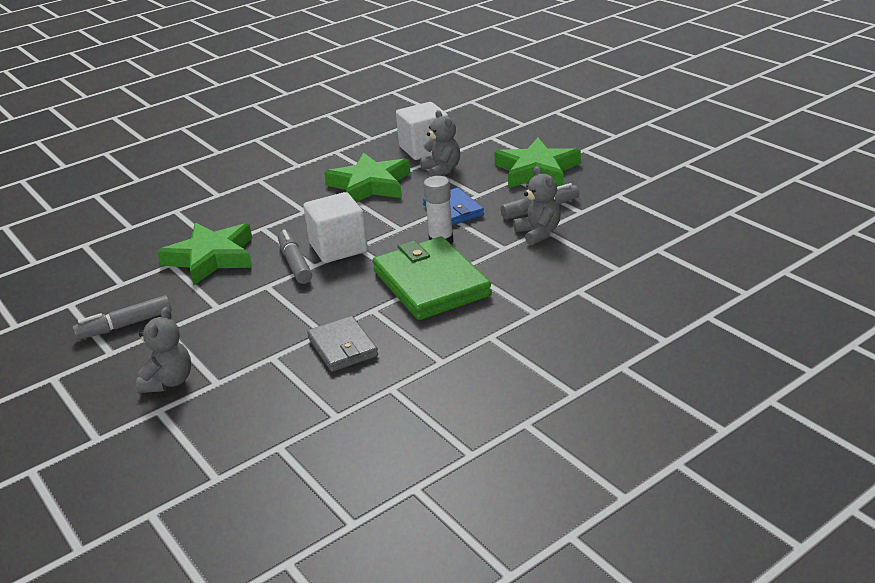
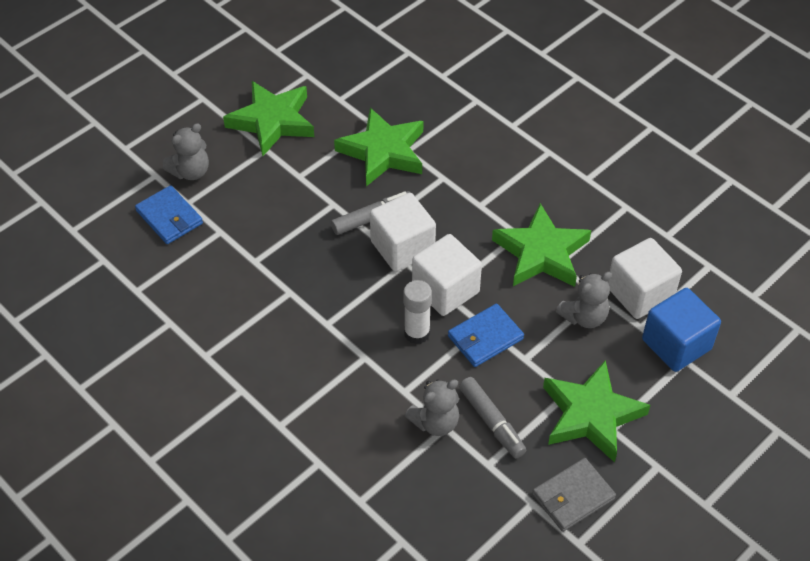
camera: 80 degrees right, 20 degrees up
grey marker [72,295,171,340] -> green star [223,81,314,156]
grey teddy bear [136,307,191,393] -> grey teddy bear turned 45 degrees counterclockwise [163,123,209,180]
grey wallet [307,316,378,372] -> grey wallet moved to [532,458,616,532]
green wallet [372,236,492,320] -> none
none -> blue wallet [135,185,203,244]
none -> white cube [412,234,482,316]
none -> blue cube [642,288,721,372]

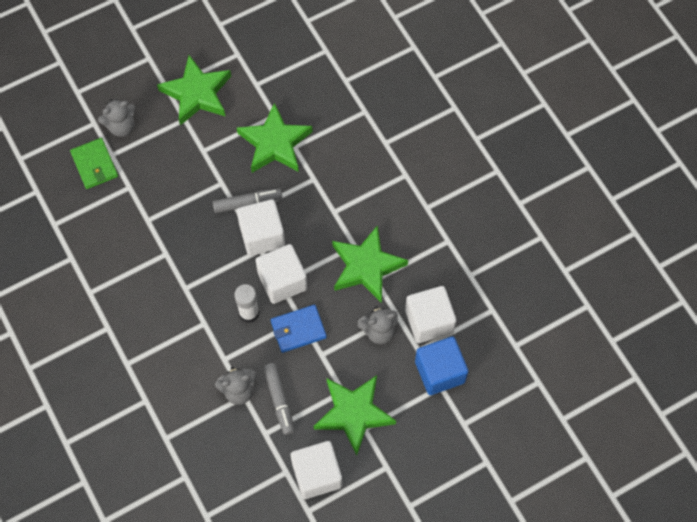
camera: 15 degrees right, 15 degrees up
blue wallet [135,185,203,244] -> green wallet [70,138,118,189]
grey wallet [532,458,616,532] -> white cube [291,441,342,499]

